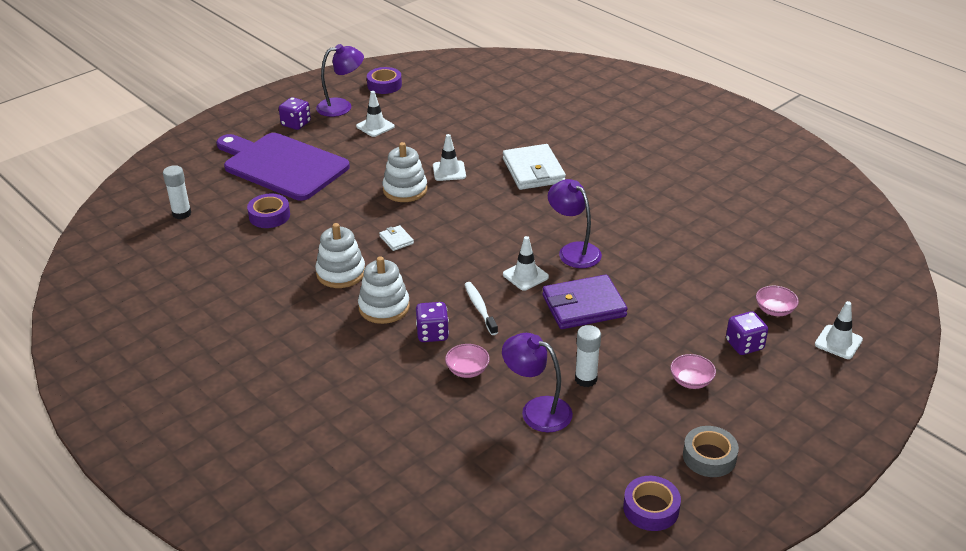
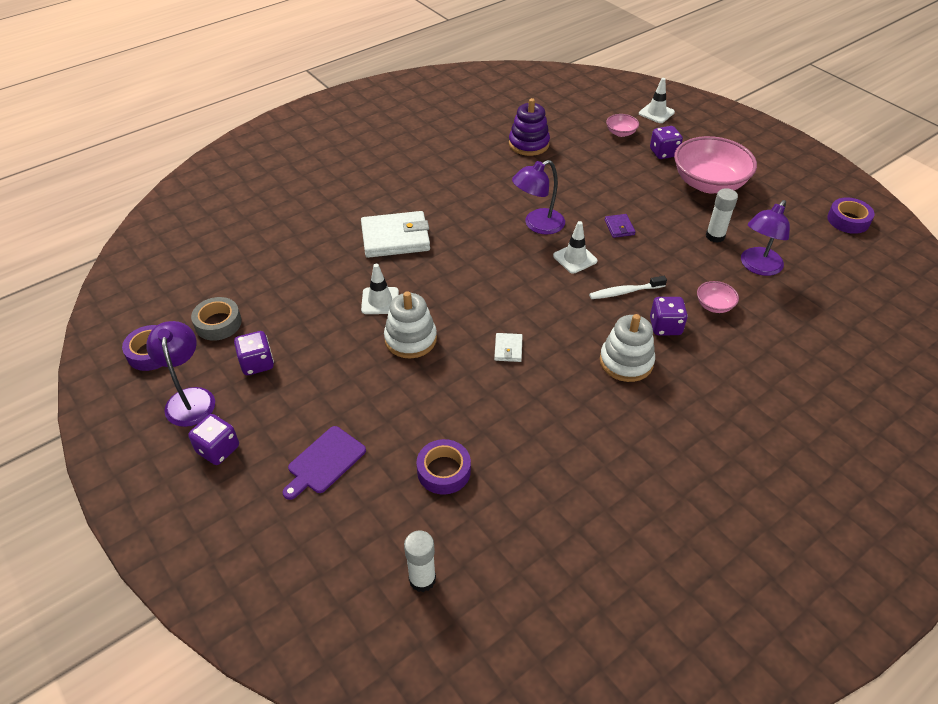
camera: 85 degrees left, 10 degrees up
purple cutting board [216,133,350,201] -> purple cutting board [283,426,366,500], size x0.46
white stacking toy [315,223,365,288] -> none
white traffic cone [356,91,395,137] -> purple dice [234,331,274,375]
white wallet [379,225,414,251] -> white wallet turned 60 degrees counterclockwise [494,333,523,362]
purple wallet [542,274,628,329] -> purple wallet [605,214,635,238], size x0.46
pink bowl [670,354,716,389] -> pink bowl [674,136,757,193], size x2.27
grey tape [683,426,739,477] -> grey tape moved to [191,297,242,341]
none -> purple stacking toy [509,98,550,156]

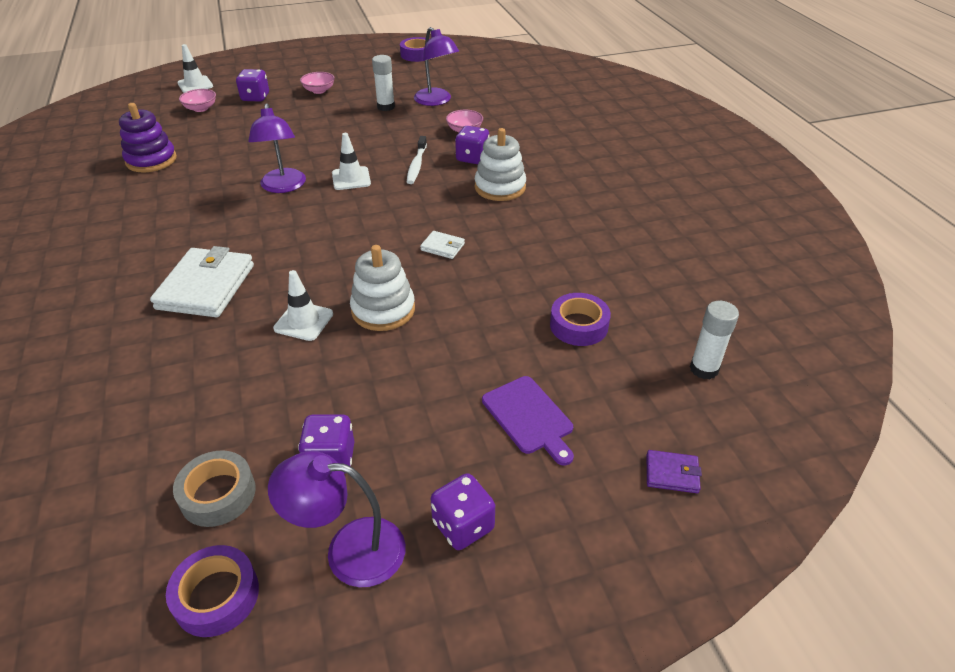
camera: 70 degrees left, 5 degrees down
purple wallet [605,214,635,238] -> purple wallet moved to [647,450,702,493]
pink bowl [674,136,757,193] -> pink bowl [300,72,335,94], size x0.44

